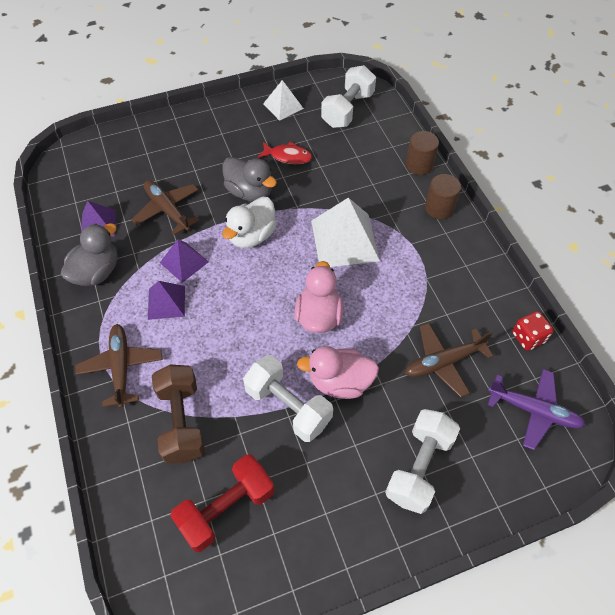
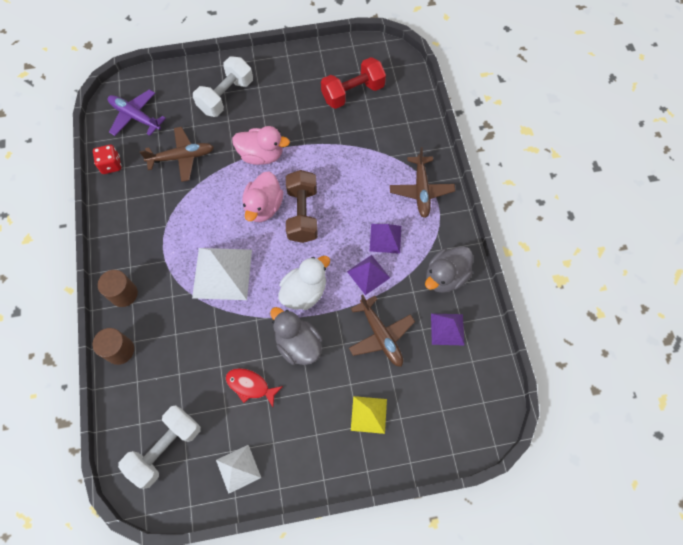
camera: 170 degrees left, 10 degrees up
brown dumbbell [152,365,205,463] -> brown dumbbell moved to [286,170,318,243]
white dumbbell [243,355,333,442] -> none
none -> yellow pyramid [351,396,387,434]

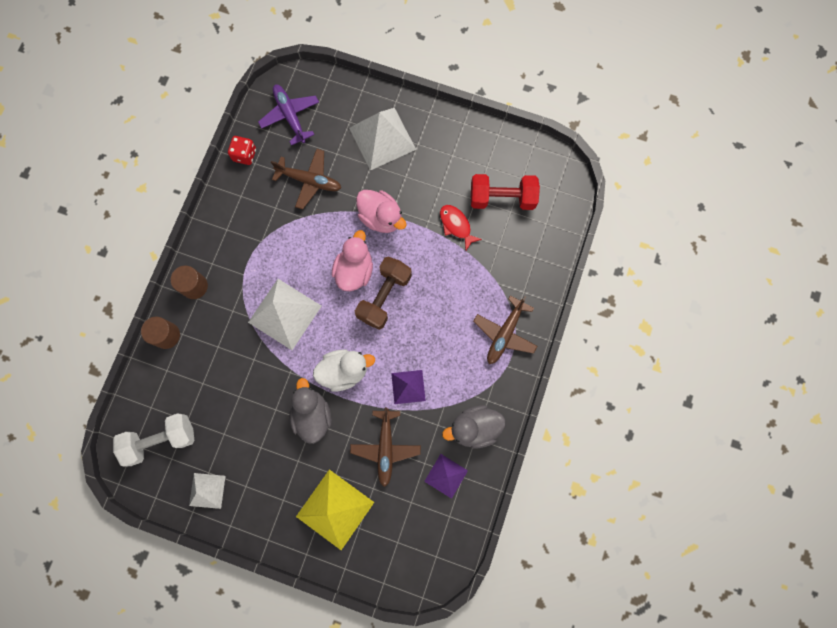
camera: 30 degrees right, 10 degrees up
white dumbbell [193,57,253,117] -> white pyramid [349,108,416,170]
red fish [226,368,283,407] -> red fish moved to [440,205,482,250]
pink duck [242,171,283,222] -> pink duck turned 150 degrees clockwise [332,230,373,291]
yellow pyramid [351,396,387,434] -> yellow pyramid [296,469,374,550], size x1.74
purple pyramid [370,224,401,254] -> none

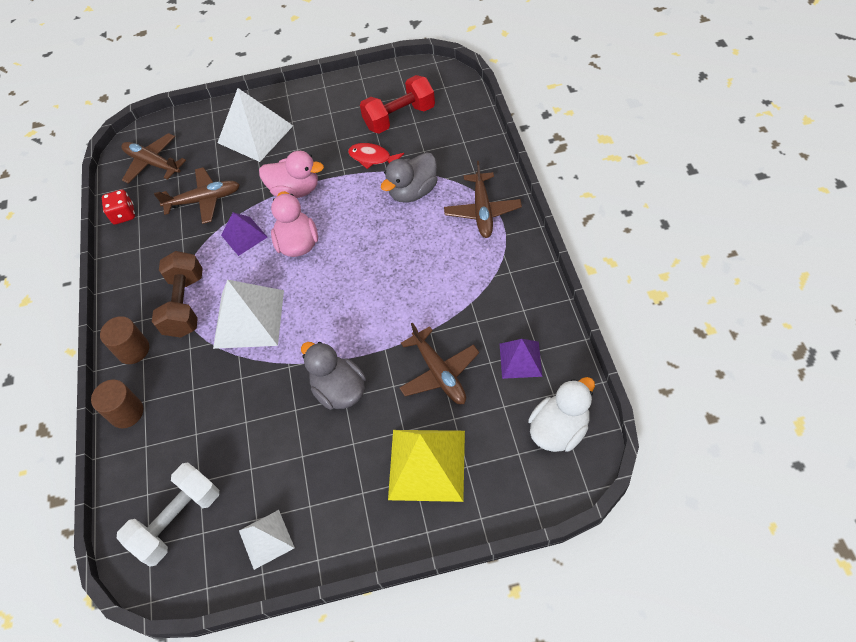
camera: 25 degrees left, 20 degrees down
purple plane [258,84,319,145] -> brown plane [121,133,186,184]
white duck [313,350,375,392] -> white duck moved to [528,377,595,452]
brown dumbbell [355,257,412,330] -> brown dumbbell moved to [152,251,203,338]
purple pyramid [391,370,426,404] -> purple pyramid moved to [221,212,267,256]
grey duck [442,405,506,448] -> grey duck moved to [381,152,438,203]

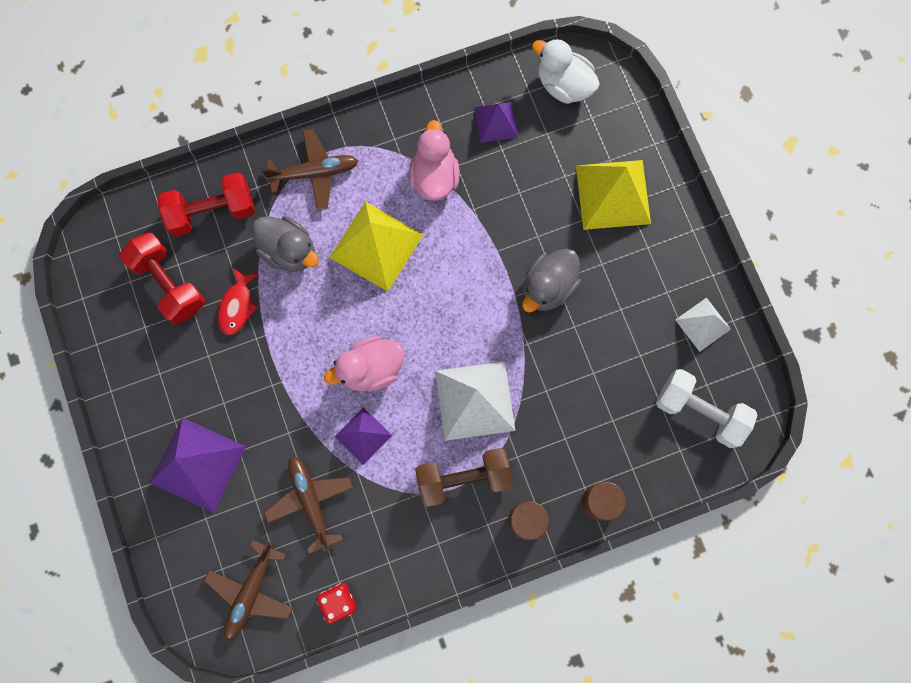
camera: 105 degrees left, 20 degrees up
white pyramid [217,88,293,162] -> purple pyramid [150,418,246,513]
pink duck [259,151,324,198] -> pink duck moved to [409,120,460,201]
brown plane [399,322,479,404] -> none
none -> red dumbbell [158,172,255,237]
none -> yellow pyramid [329,201,423,291]

